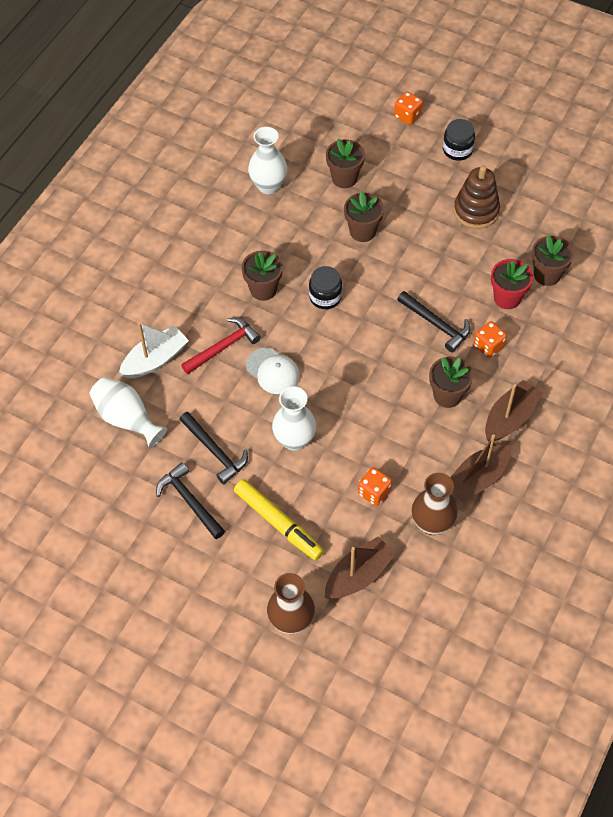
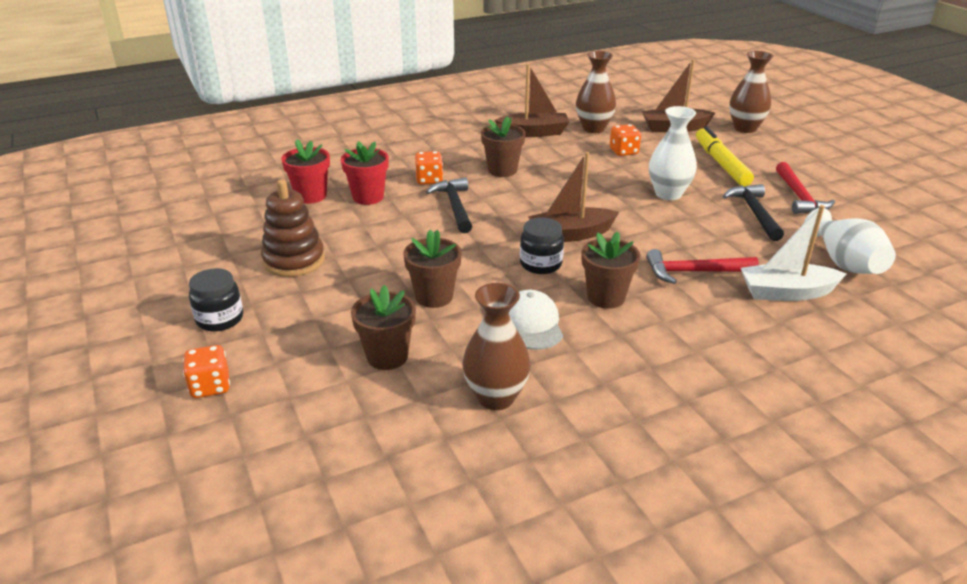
camera: 145 degrees left, 25 degrees down
black hammer [156,462,225,539] -> red hammer [776,162,835,214]
white cap [246,347,300,394] -> white cap moved to [509,290,563,350]
white vase [248,127,287,194] -> brown vase [462,283,531,410]
brown boat [485,380,543,441] -> brown boat moved to [528,152,619,242]
brown flower pot [532,235,574,286] -> red flower pot [281,140,330,204]

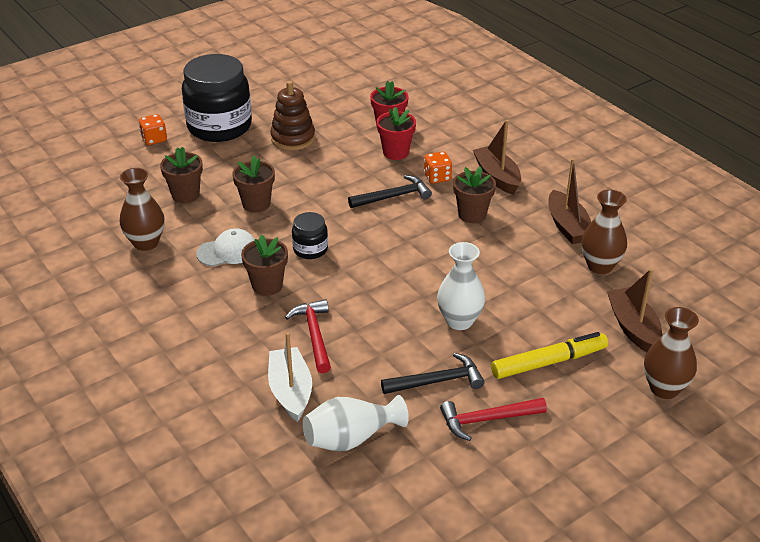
camera: 80 degrees right, 5 degrees up
black jar [189,268,243,331] -> black jar [182,54,252,142], size x2.15
brown boat [528,152,619,242] -> brown boat moved to [473,120,521,195]
orange dice [610,124,641,156] -> none

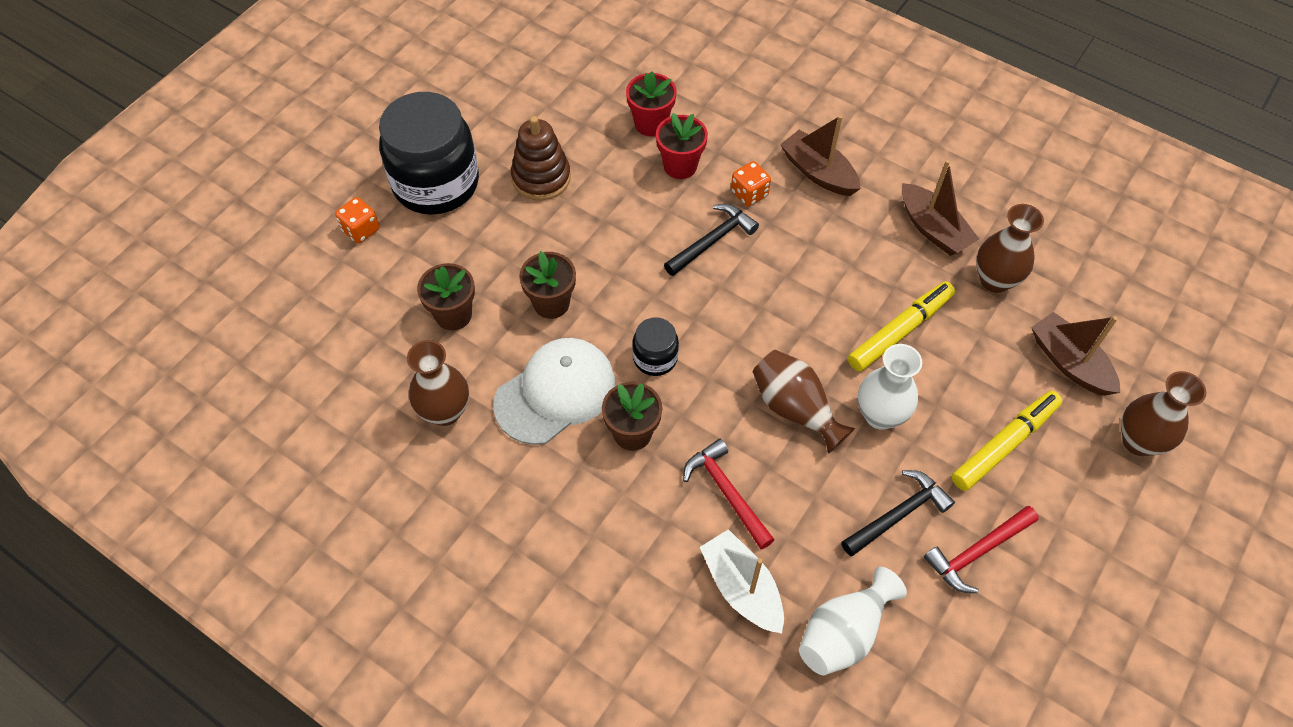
camera: 20 degrees left, 20 degrees up
white cap [196,228,255,267] -> white cap [493,338,615,445], size x1.62
brown flower pot [453,166,496,223] -> none
none -> brown vase [753,350,855,454]
none -> yellow marker [848,281,955,372]

